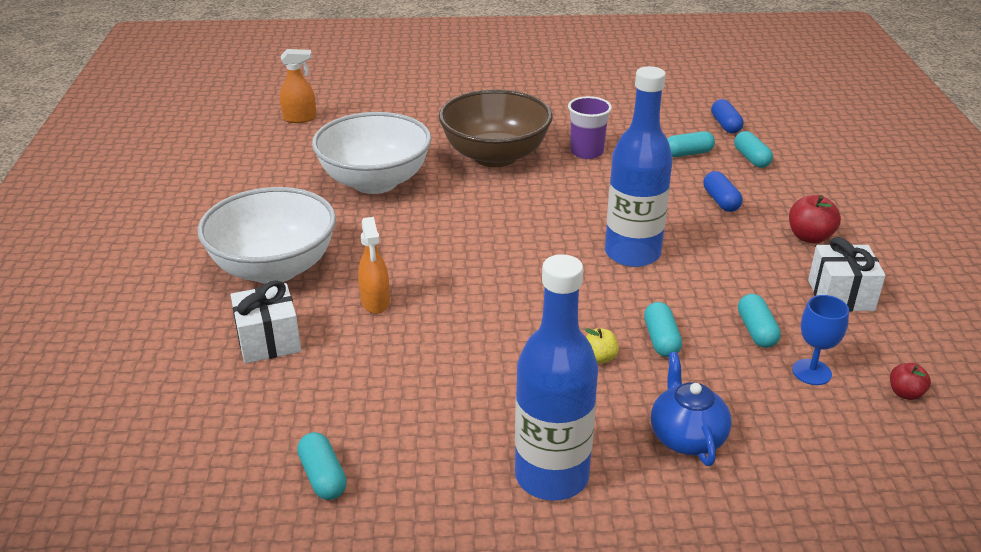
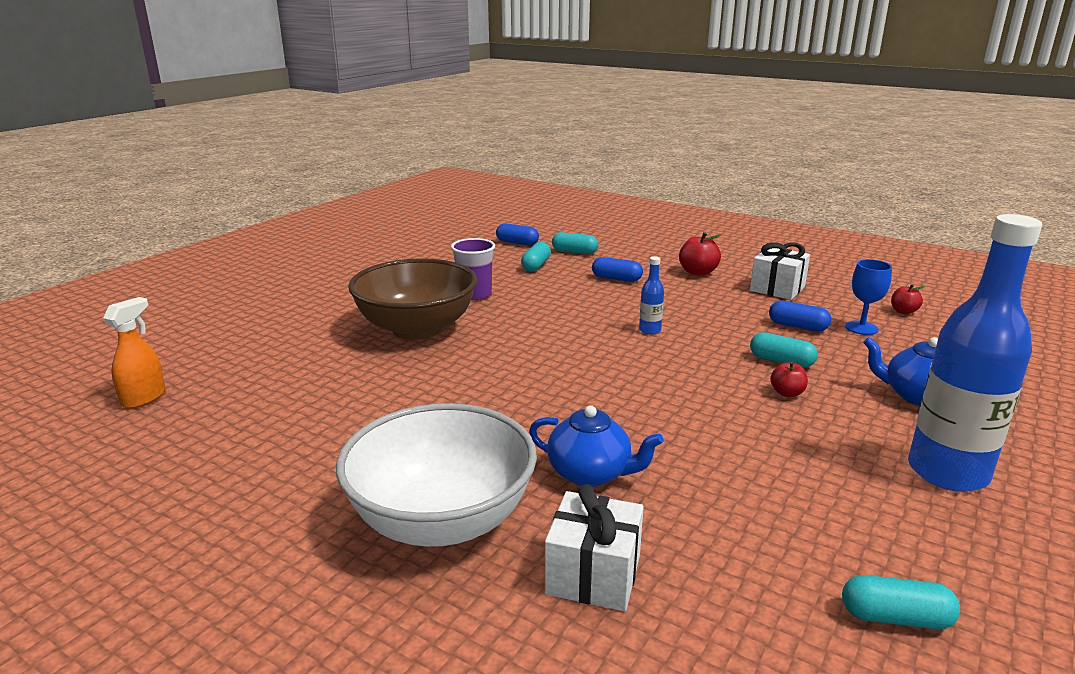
camera: 55 degrees left, 10 degrees down
white bowl [312,112,432,194] -> none
orange spray bottle [358,217,390,314] -> blue teapot [529,405,664,487]
yellow apple [584,328,619,364] -> red apple [770,361,808,397]
blue bottle [605,66,673,267] -> blue bottle [639,256,664,334], size x0.41
turquoise capsule [738,294,781,348] -> blue capsule [769,301,831,332]

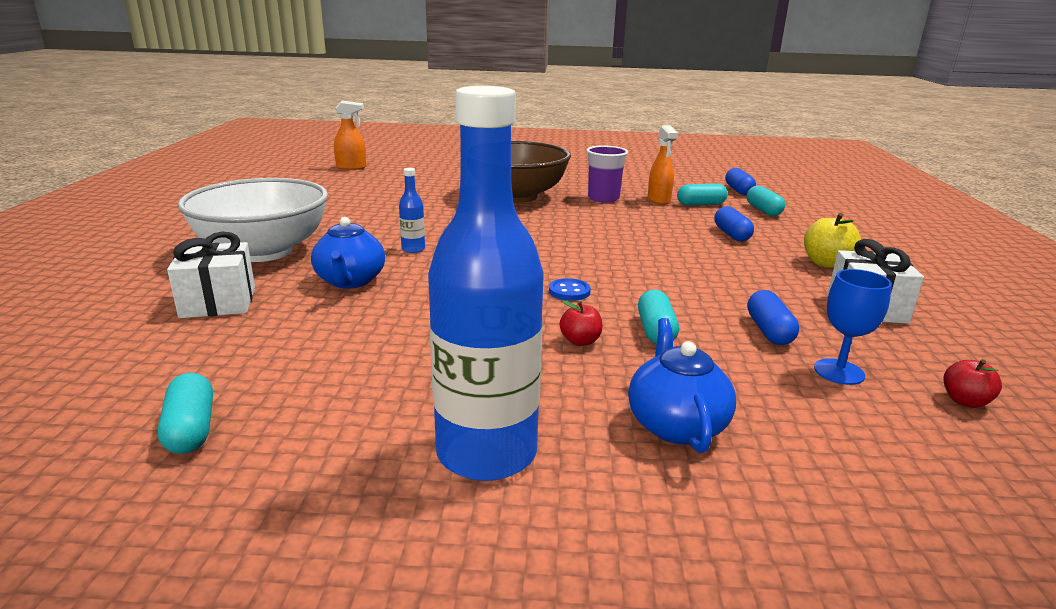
camera: 60 degrees right, 0 degrees up
blue bottle [639,256,664,334] -> blue bottle moved to [399,168,425,253]
red apple [679,232,722,276] -> yellow apple [804,213,861,268]
none -> blue button [549,278,591,301]
none -> orange spray bottle [648,125,678,205]

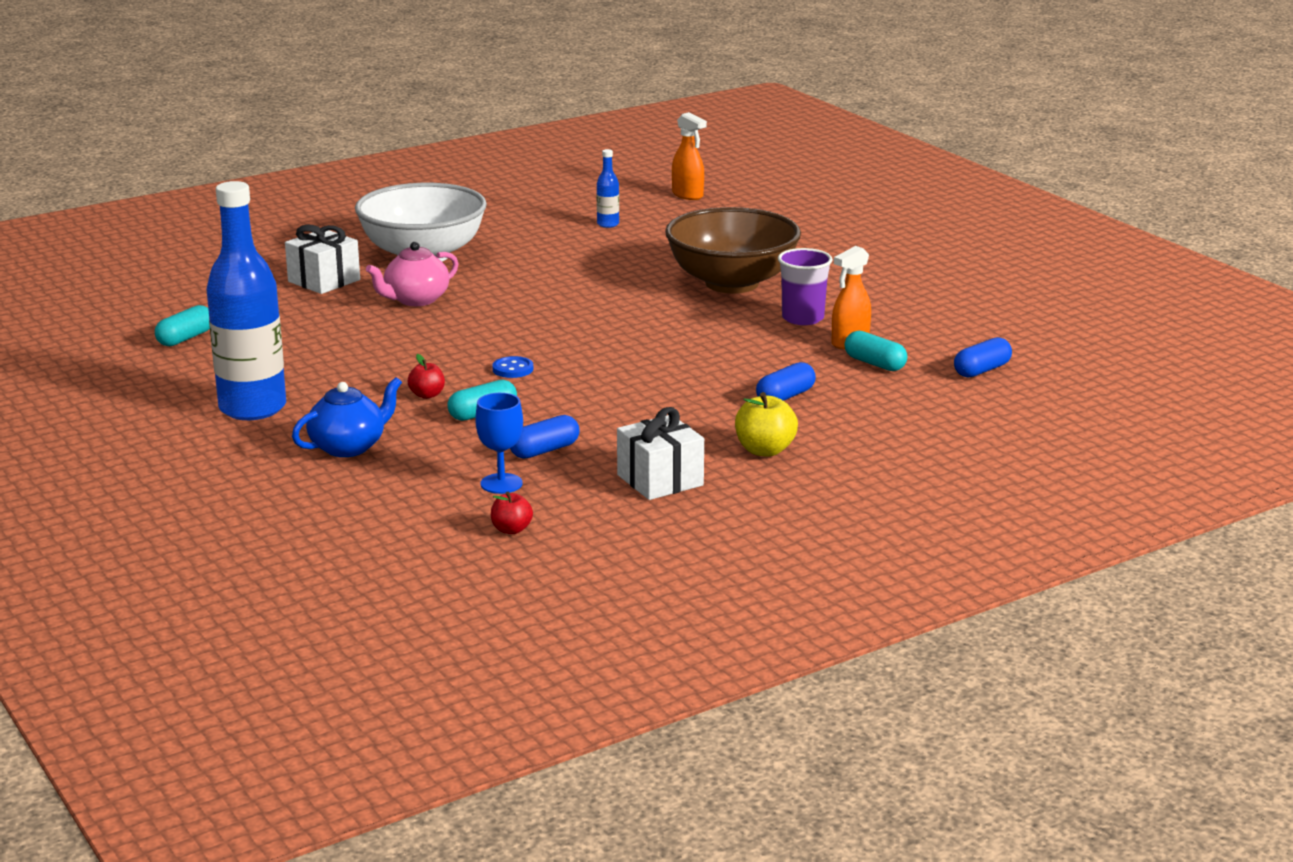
camera: 55 degrees right, 0 degrees up
blue teapot [311,217,385,289] -> pink teapot [366,242,459,306]
blue bottle [399,168,425,253] -> blue bottle moved to [597,149,619,228]
turquoise capsule [747,185,785,216] -> none

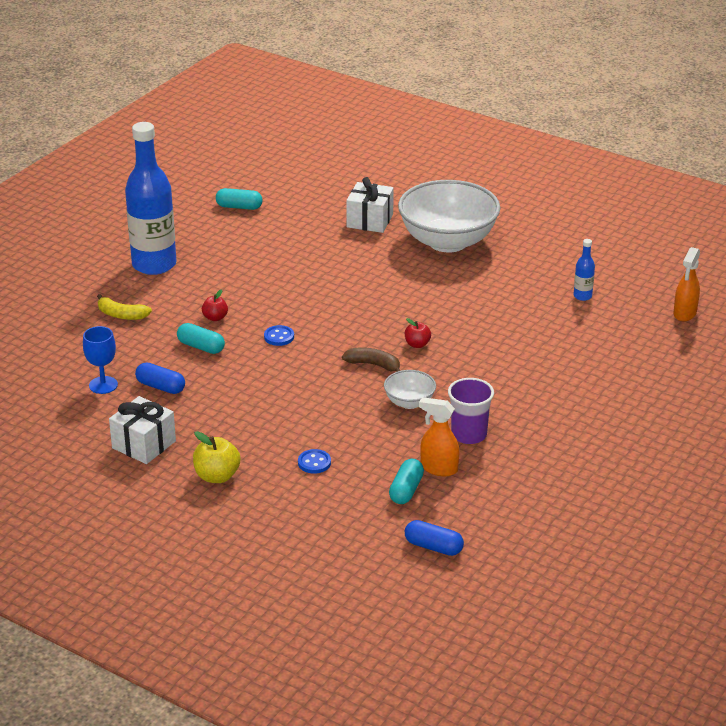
camera: 65 degrees right, 10 degrees up
blue teapot [292,377,402,457] -> yellow banana [97,294,152,320]
pink teapot [366,242,459,306] -> none
red apple [491,492,533,534] -> red apple moved to [405,318,431,348]
brown bowl [665,207,801,293] -> none
blue capsule [756,362,816,401] -> blue button [298,449,331,474]
none -> brown banana [342,347,401,372]
none -> white bowl [384,370,436,409]

